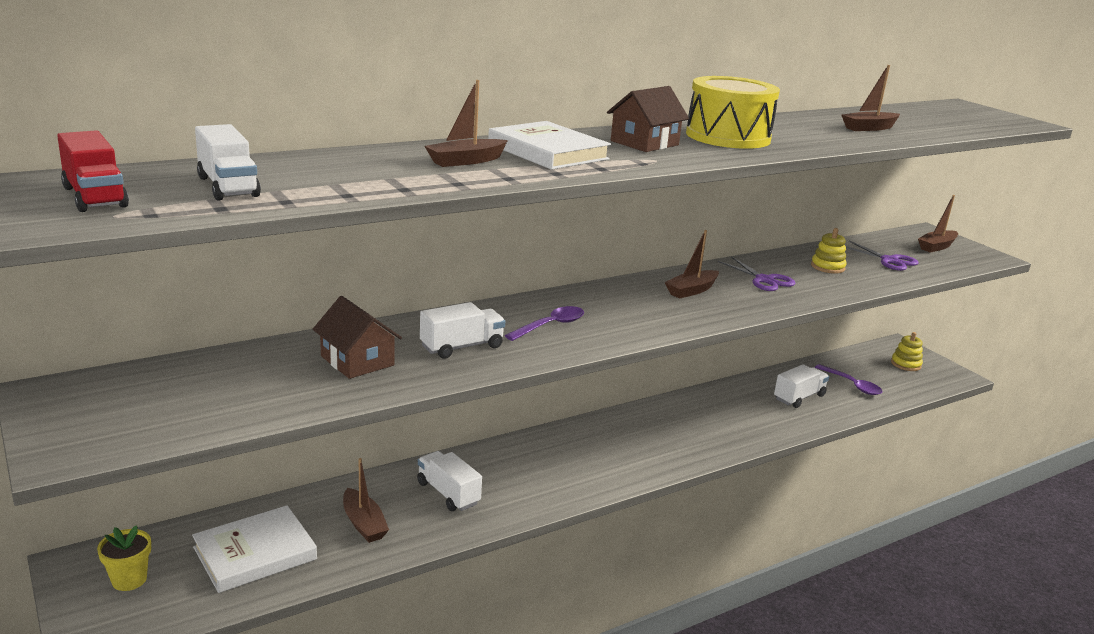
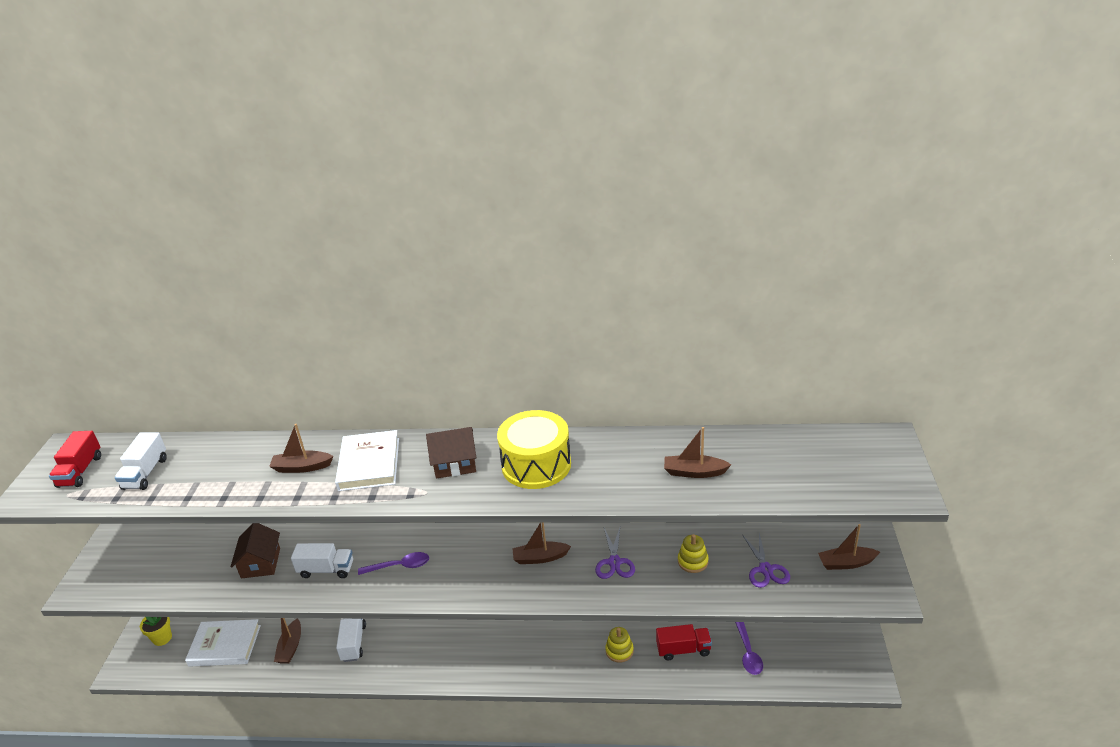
camera: 40 degrees right, 10 degrees up
white truck [774,364,829,408] -> red truck [656,624,712,660]
yellow stacking toy [891,332,923,371] -> yellow stacking toy moved to [605,627,634,663]

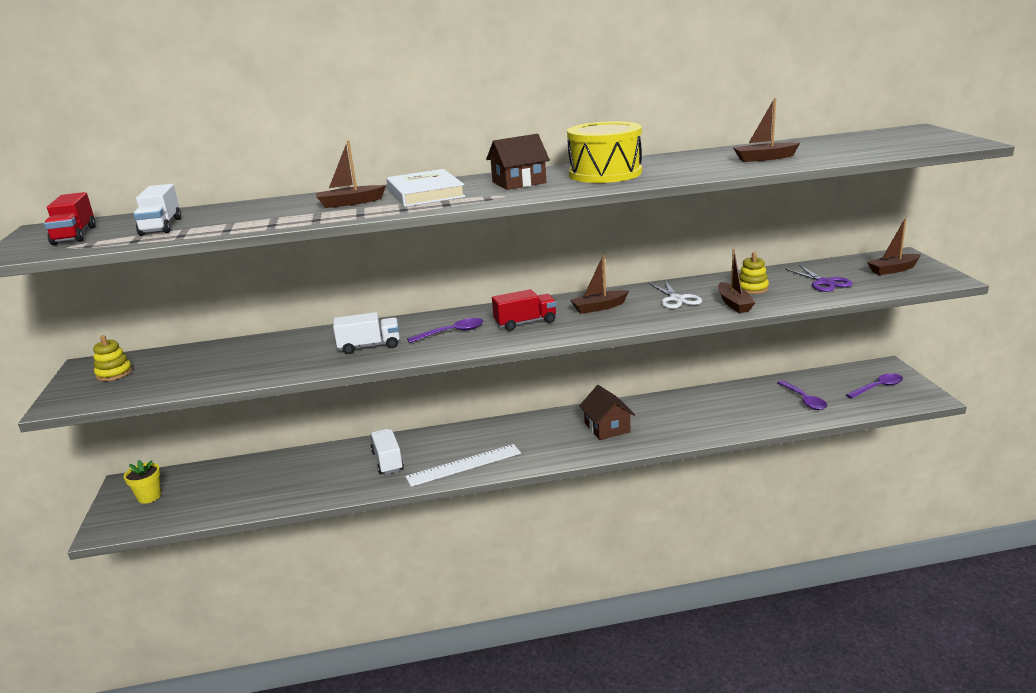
camera: 15 degrees left, 10 degrees down
white book [185,619,261,667] -> none
brown house [231,523,280,578] -> brown house moved to [579,385,635,440]
brown boat [274,618,301,664] -> brown boat moved to [718,249,755,313]
purple scissors [595,528,635,579] -> white scissors [649,280,702,309]
yellow stacking toy [605,627,634,663] -> yellow stacking toy moved to [93,335,132,381]
red truck [656,624,712,660] -> red truck moved to [492,289,557,331]
none -> white ruler [405,444,521,487]
none -> purple spoon [846,374,903,399]

